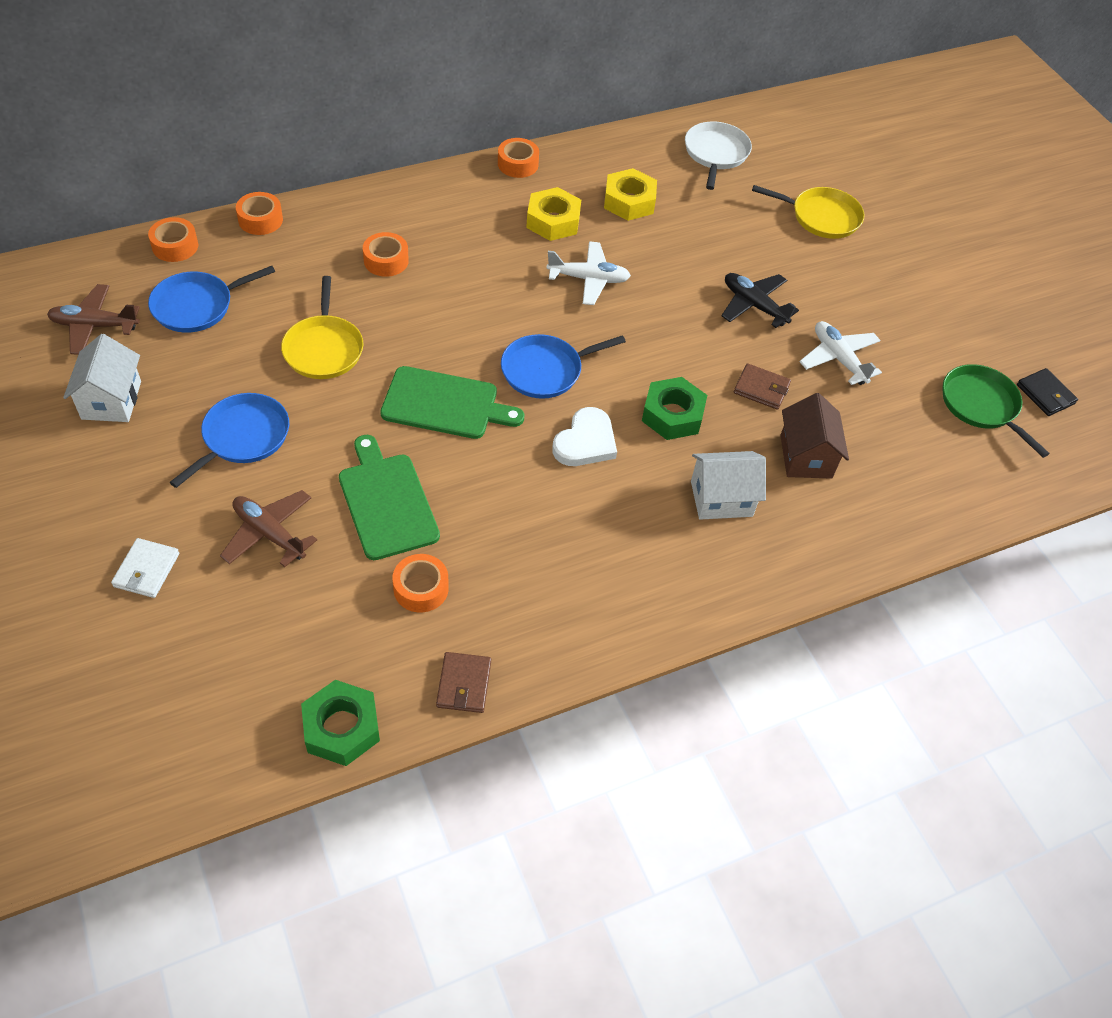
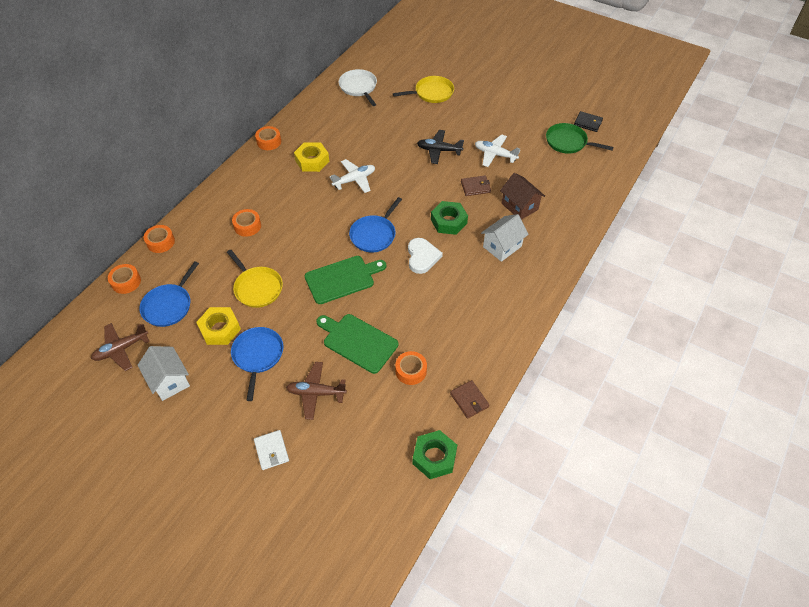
camera: 30 degrees left, 0 degrees up
yellow nut [604,168,657,221] -> yellow nut moved to [196,307,241,345]

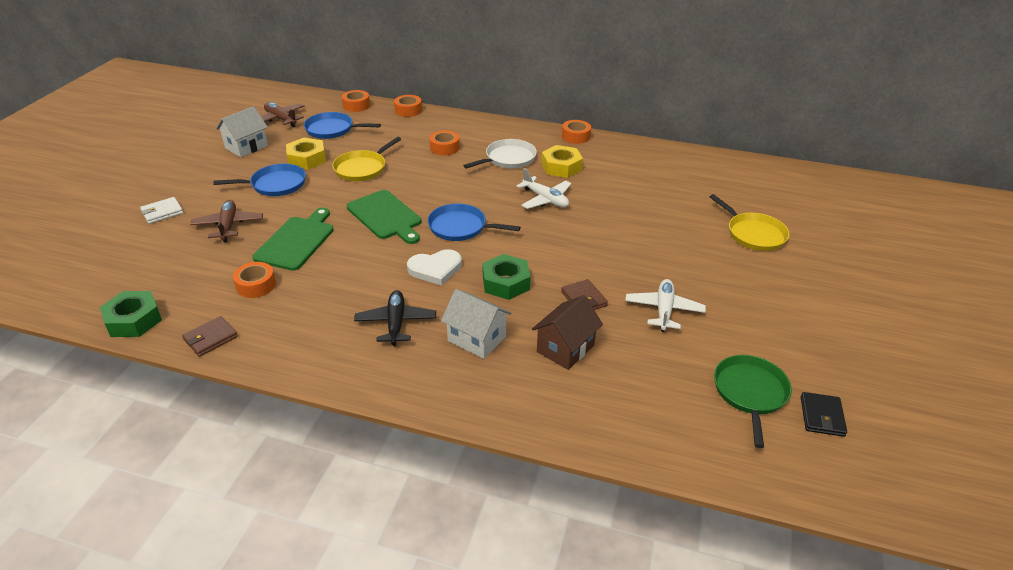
camera: 75 degrees right, 15 degrees down
white pan [339,69,377,106] -> white pan moved to [463,139,537,169]
black plane [417,130,464,164] -> black plane moved to [354,290,436,346]

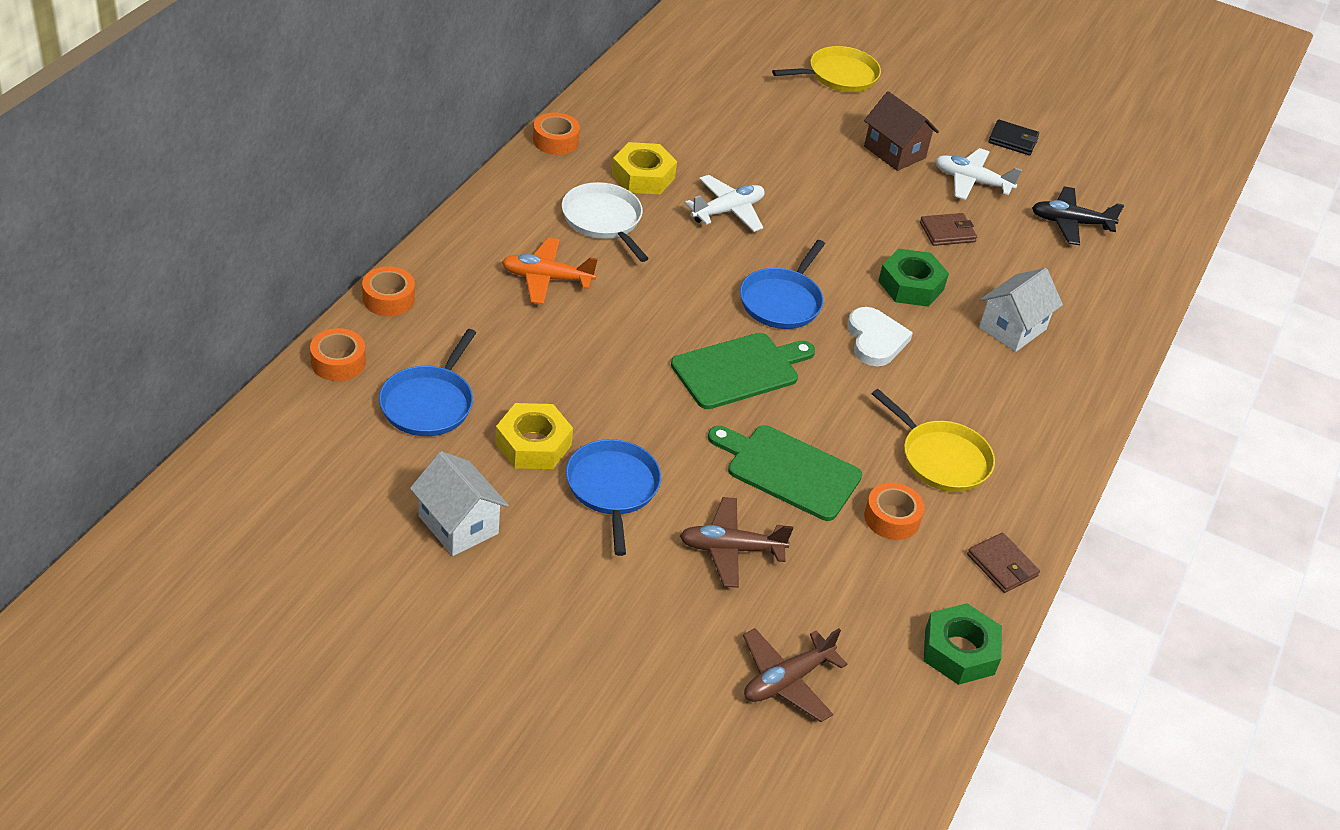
camera: 85 degrees left, 5 degrees up
white wallet [140,197,183,224] -> none
brown plane [261,102,305,127] -> brown plane moved to [743,628,847,722]
yellow pan [332,137,401,181] -> yellow pan moved to [872,389,995,492]
black plane [354,290,436,346] -> black plane moved to [1032,186,1124,245]
orange tape [430,131,459,155] -> orange plane [502,238,598,304]
brown house [532,295,603,370] -> brown house moved to [864,91,939,171]
green pan [714,355,792,448] -> none
black wallet [801,392,847,437] -> black wallet moved to [988,119,1039,155]

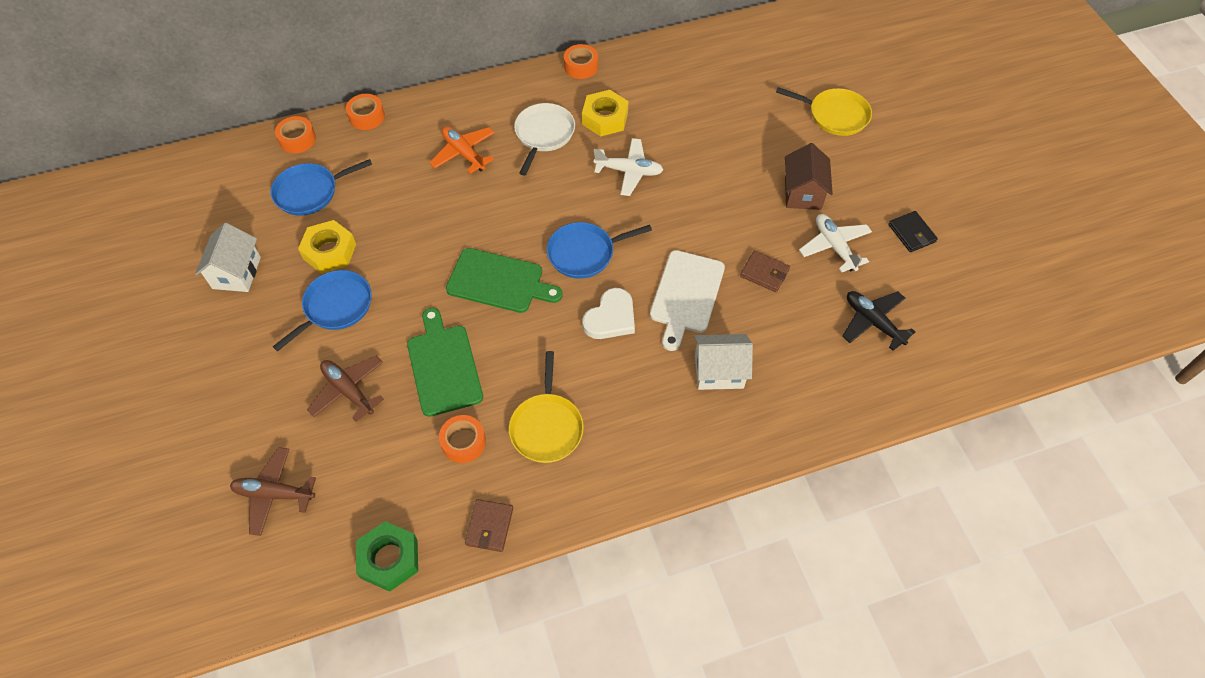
camera: 50 degrees right, 15 degrees up
green nut [878,248,949,307] -> white cutting board [650,250,725,351]

